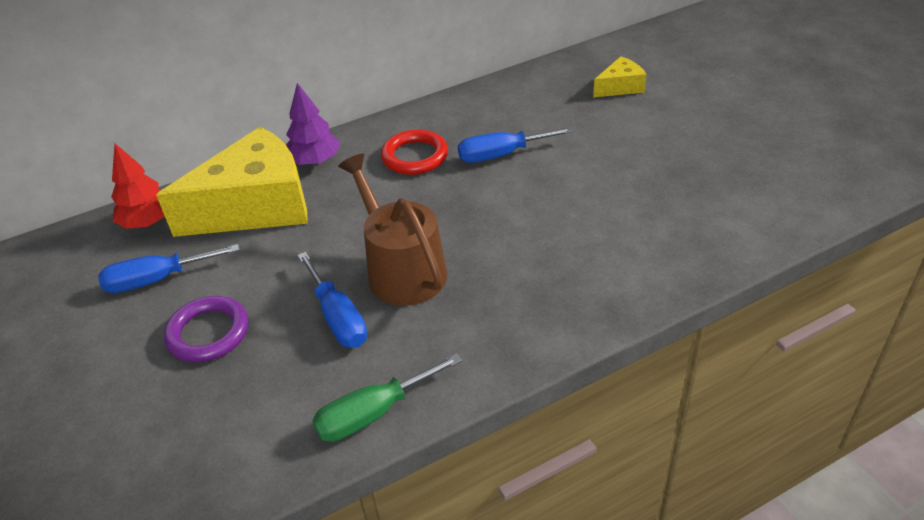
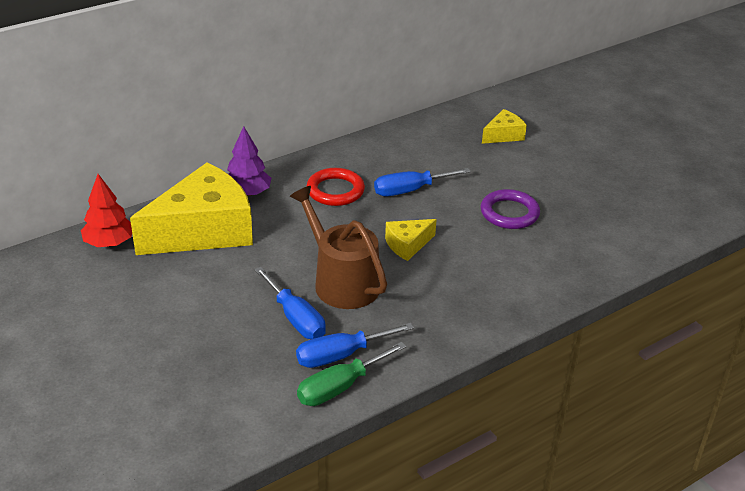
camera: 10 degrees left, 5 degrees down
blue screwdriver [98,244,240,293] -> blue screwdriver moved to [296,323,414,368]
purple ring [164,296,249,362] -> purple ring moved to [480,189,540,229]
none -> yellow cheese [385,219,437,261]

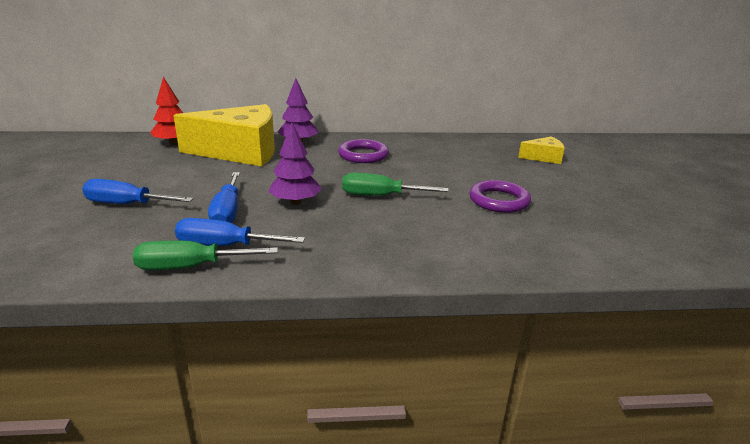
camera: 30 degrees right, 10 degrees down
brown watering can [290,186,387,309] -> purple tree [269,122,322,205]
red ring [306,168,365,206] -> purple ring [338,139,389,163]
blue screwdriver [374,168,471,196] -> blue screwdriver moved to [82,179,193,204]
yellow cheese [385,219,437,261] -> green screwdriver [342,173,449,196]

